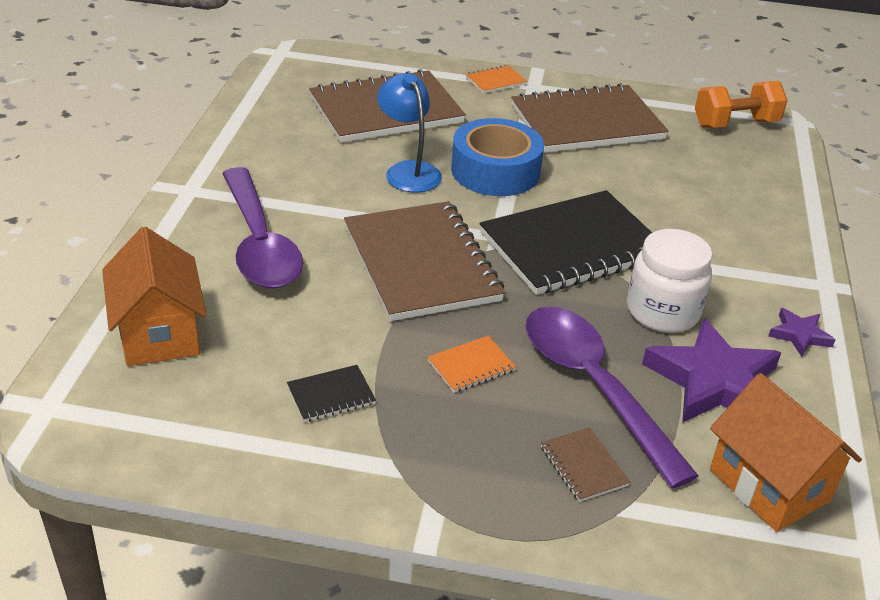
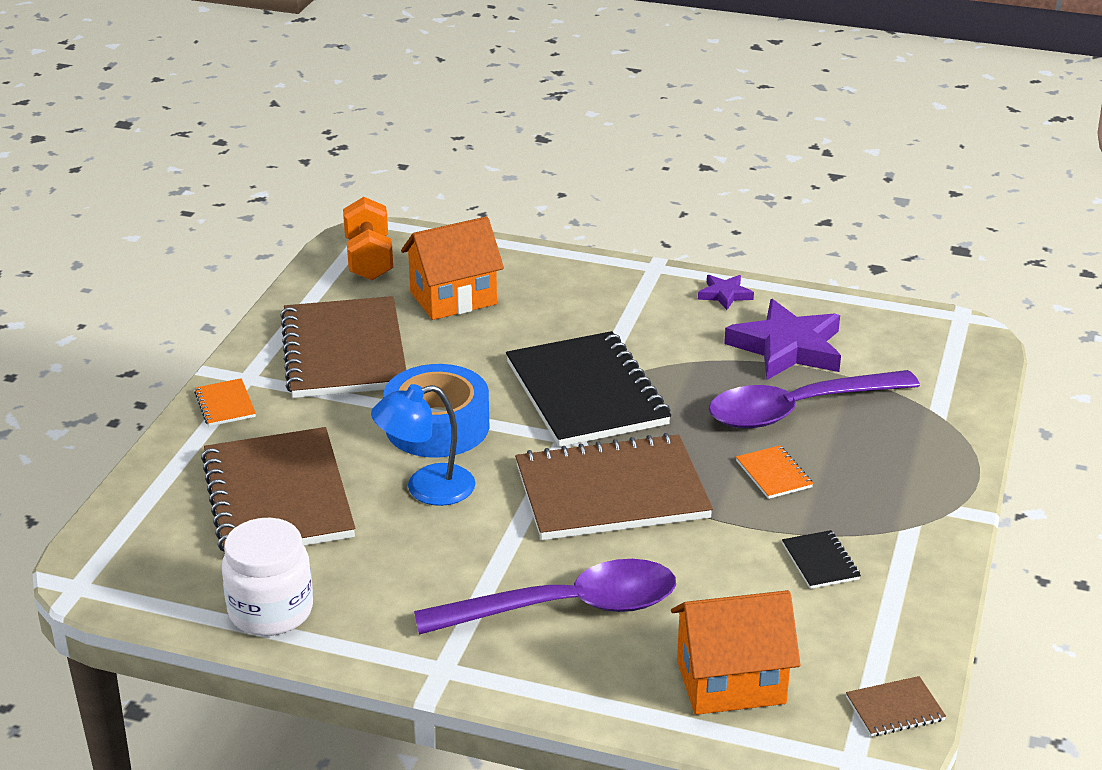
camera: 80 degrees left, 5 degrees down
brown notebook [541,427,630,502] -> brown notebook moved to [846,676,946,737]
white jar [627,229,713,333] -> white jar moved to [222,518,313,636]
orange house [710,373,862,532] -> orange house moved to [401,216,504,320]

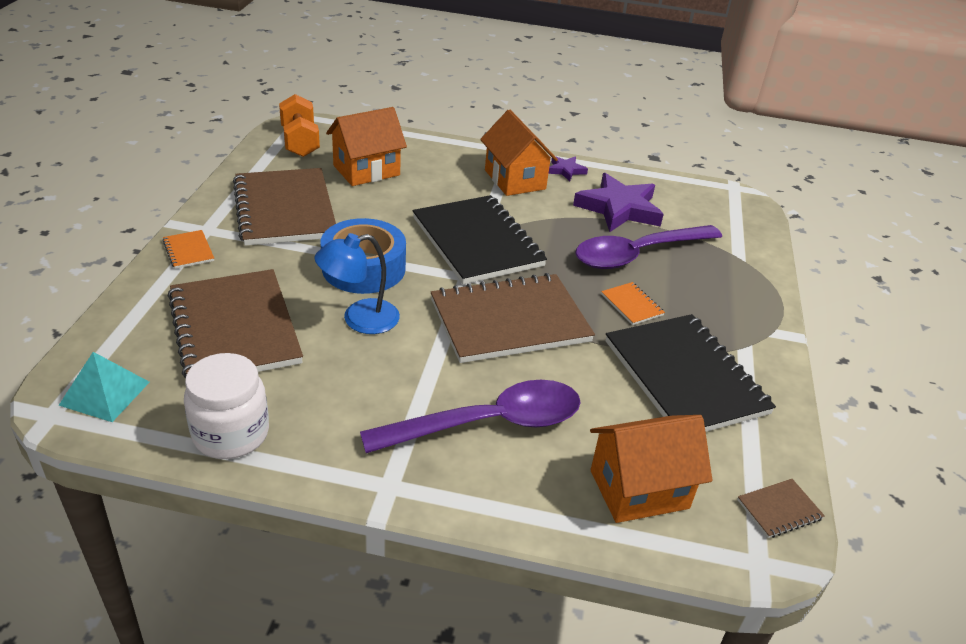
camera: 10 degrees left, 5 degrees up
black notebook [782,530,861,589] -> black notebook [606,314,776,432], size x2.46
none -> turquoise pyramid [59,352,149,422]
none -> orange house [480,110,558,196]

